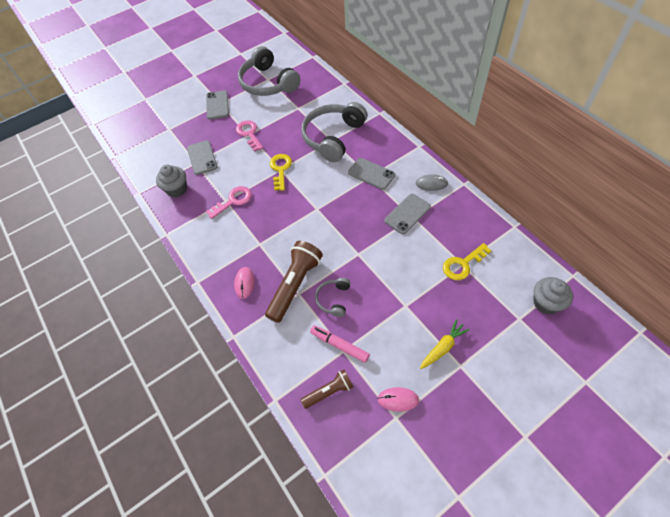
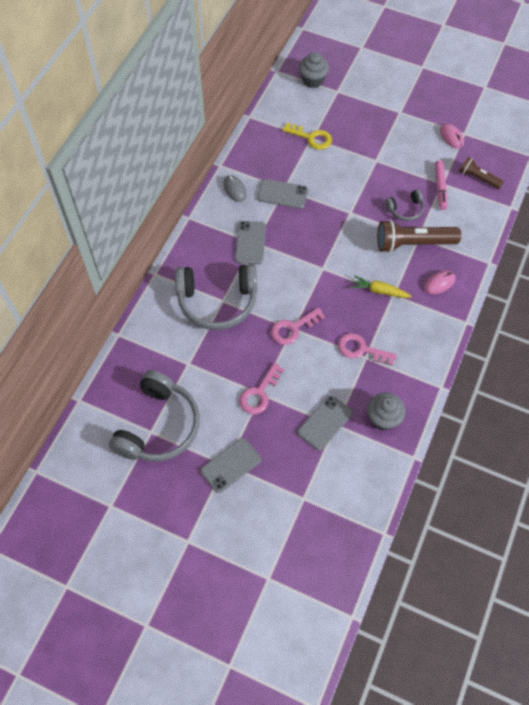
camera: 125 degrees left, 5 degrees up
yellow key [270,154,292,191] -> pink key [271,308,325,345]
yellow carrot [420,319,470,369] -> yellow carrot moved to [351,275,412,298]

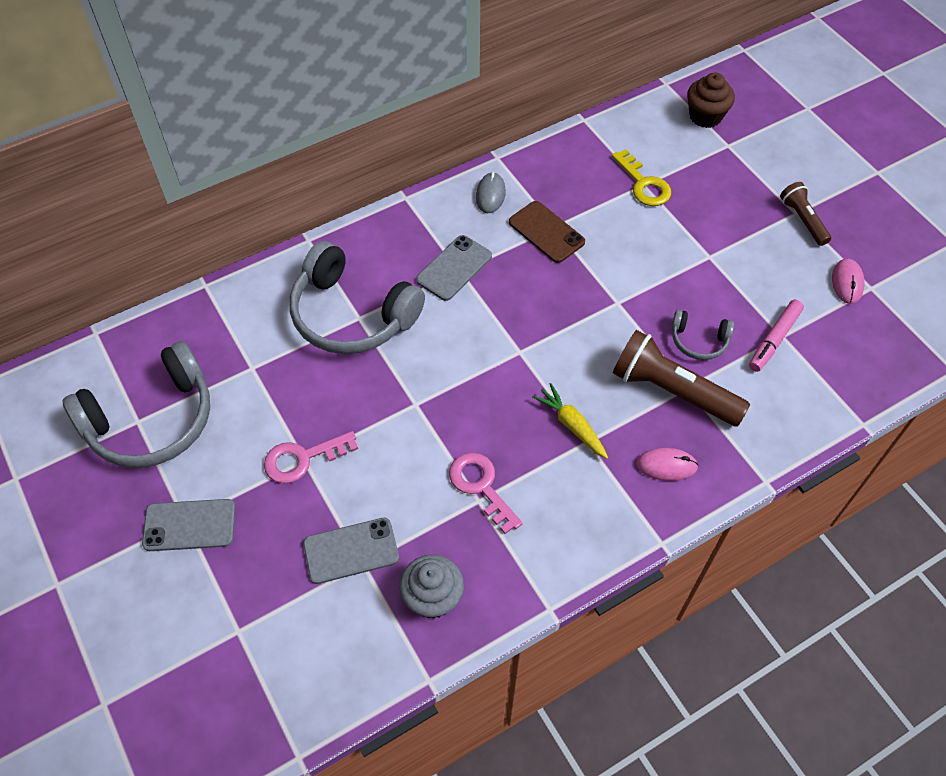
camera: 35 degrees right, 5 degrees down
grey phone [257,179,308,209] -> brown phone [509,201,585,263]
pink key [271,308,325,345] -> none
grey cupcake [299,52,329,88] -> brown cupcake [687,73,735,128]
brown flashlight [460,157,504,189] -> brown flashlight moved to [780,182,831,246]

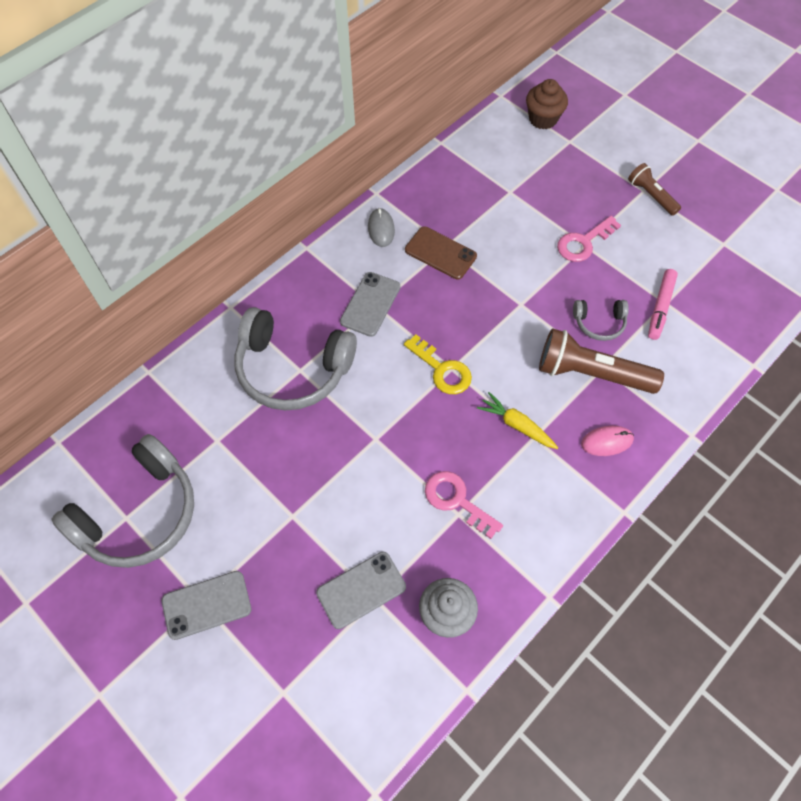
camera: 15 degrees left, 5 degrees up
pink key [264,431,358,484] -> pink key moved to [557,216,621,262]
yellow key [612,149,671,206] -> yellow key moved to [404,335,472,394]
pink mouse [832,259,865,304] -> none

